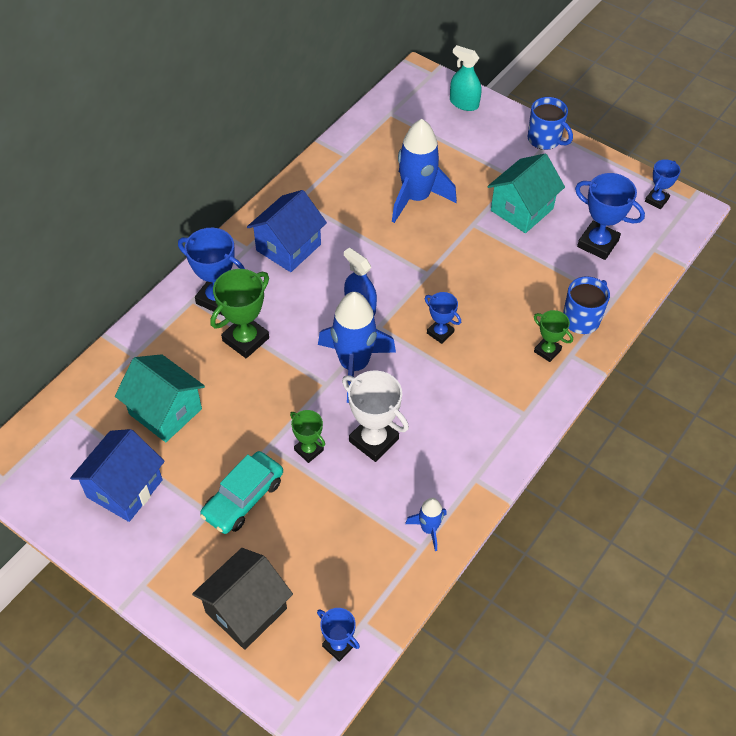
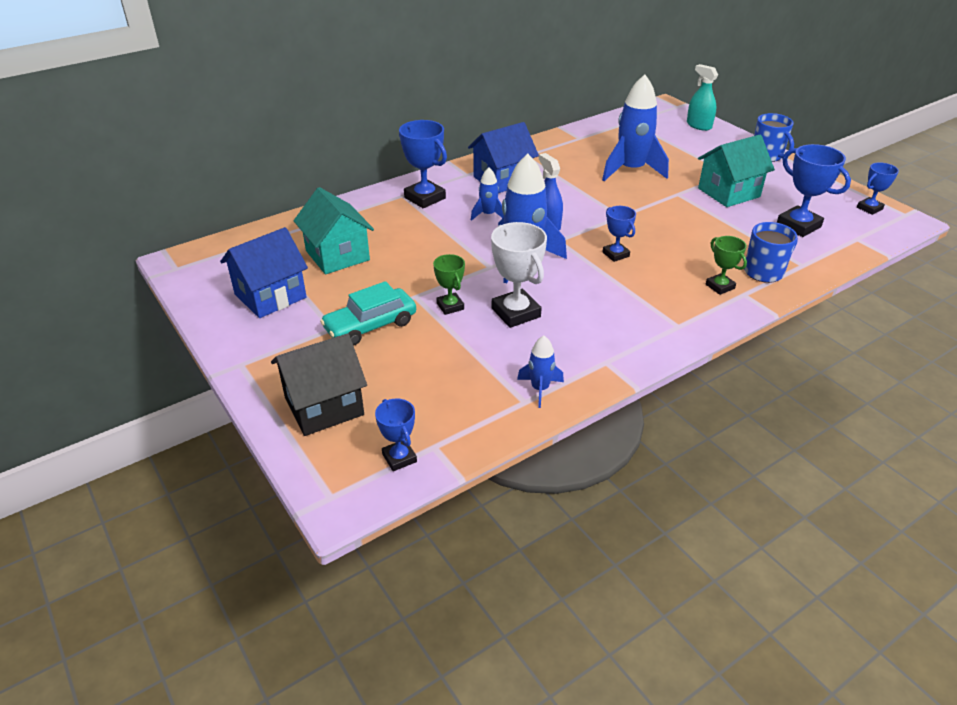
camera: 20 degrees right, 15 degrees down
green trophy [210,269,269,358] -> none
none -> blue rocket [471,168,504,221]

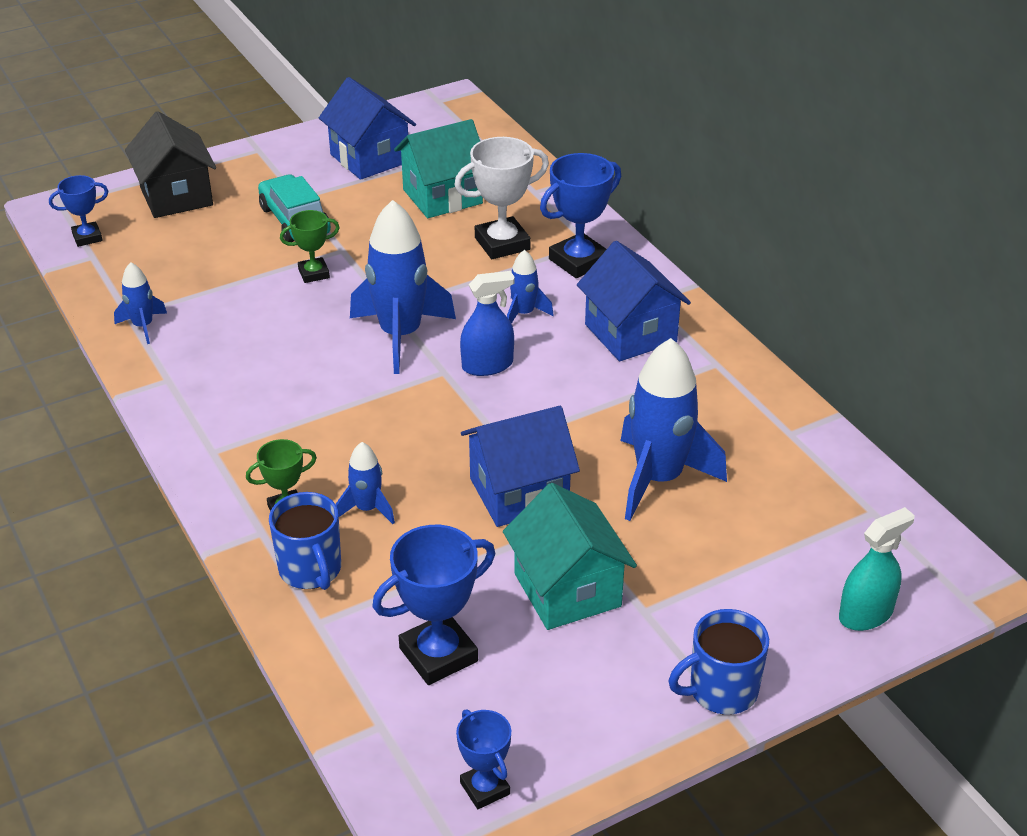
camera: 95 degrees right, 0 degrees up
white trophy [491,222,547,328] -> white trophy moved to [454,137,549,259]
blue trophy [603,206,636,262] -> none
none -> blue rocket [336,442,395,524]
none -> blue house [461,406,580,527]

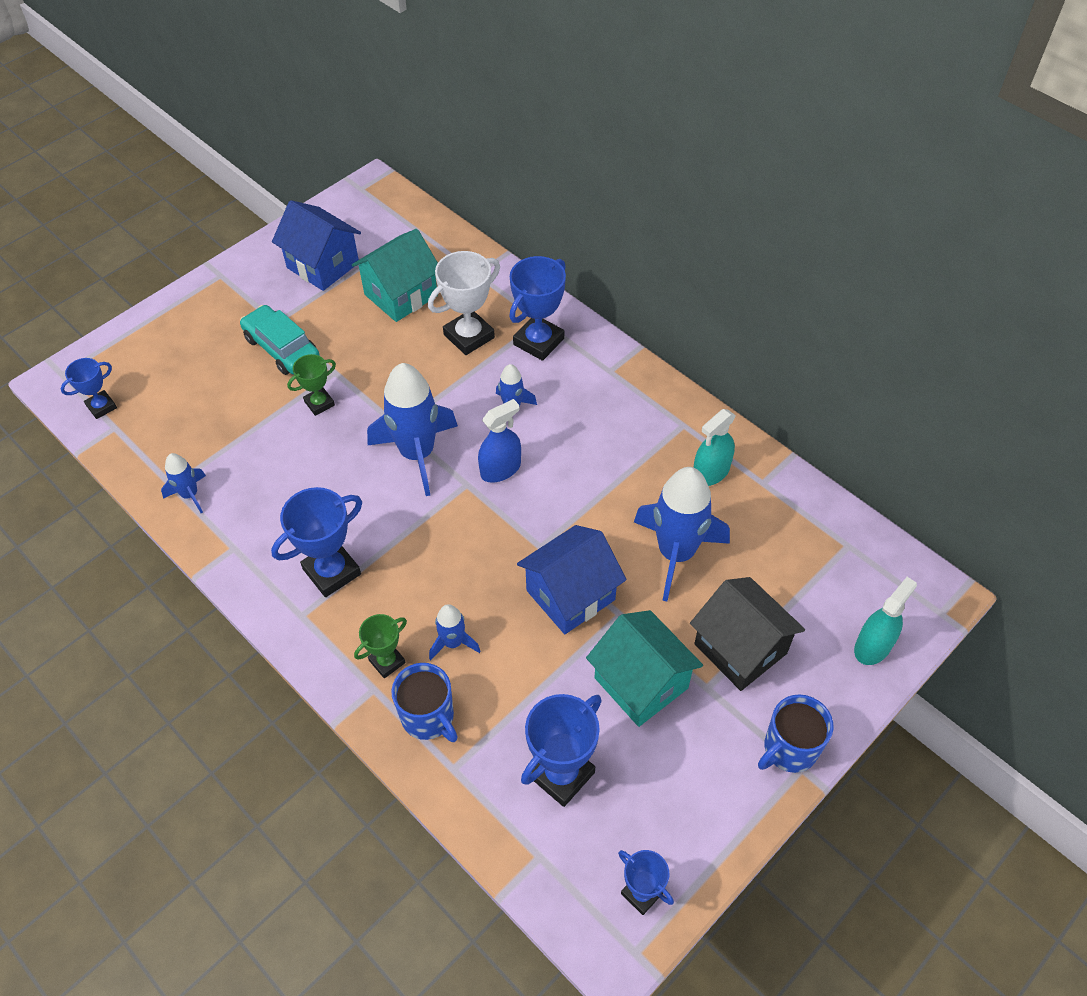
camera: 15 degrees left, 15 degrees up
black house [125,111,216,218] -> black house moved to [690,577,805,691]
blue house [577,241,691,361] -> none
none -> blue trophy [271,487,362,597]
none -> turquoise spray bottle [693,409,736,486]

